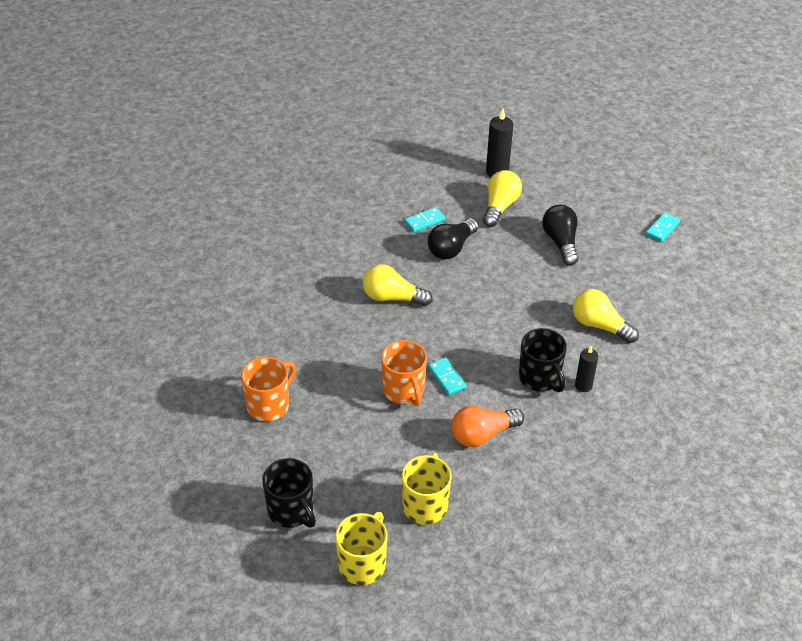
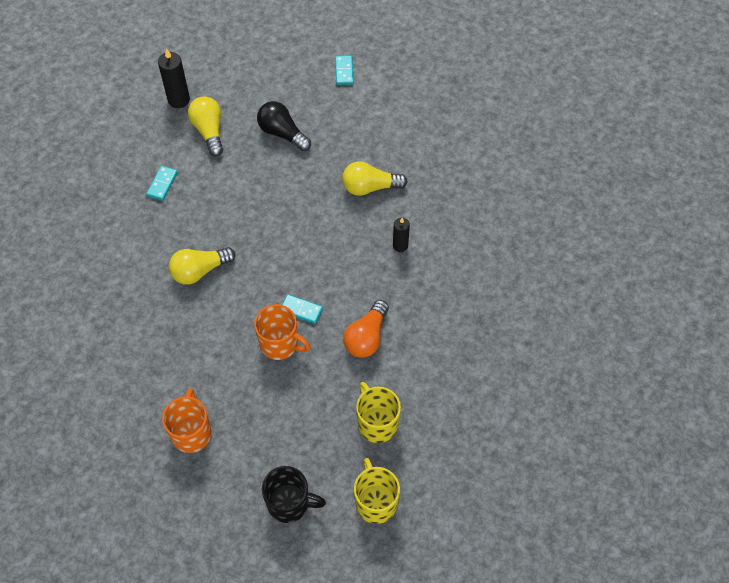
camera: 40 degrees left, 15 degrees up
black light bulb [428,218,478,259] -> none
black mug [519,328,567,392] -> none

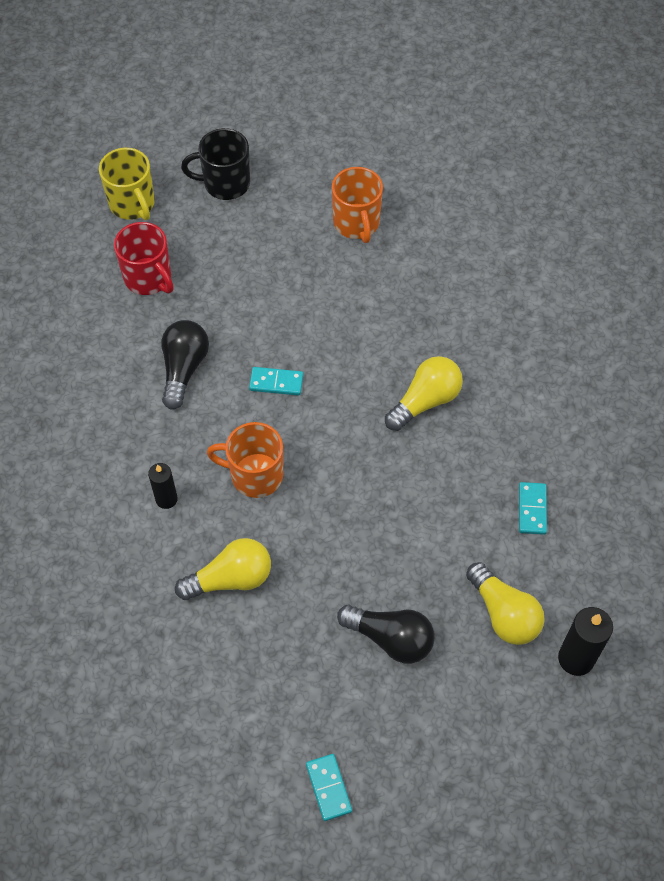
camera: 165 degrees right, 0 degrees up
orange mug [254,304,311,360] -> orange mug moved to [207,422,283,498]
orange light bulb [343,300,389,358] -> black light bulb [161,320,209,409]
yellow mug [356,382,401,443] -> red mug [114,222,174,295]

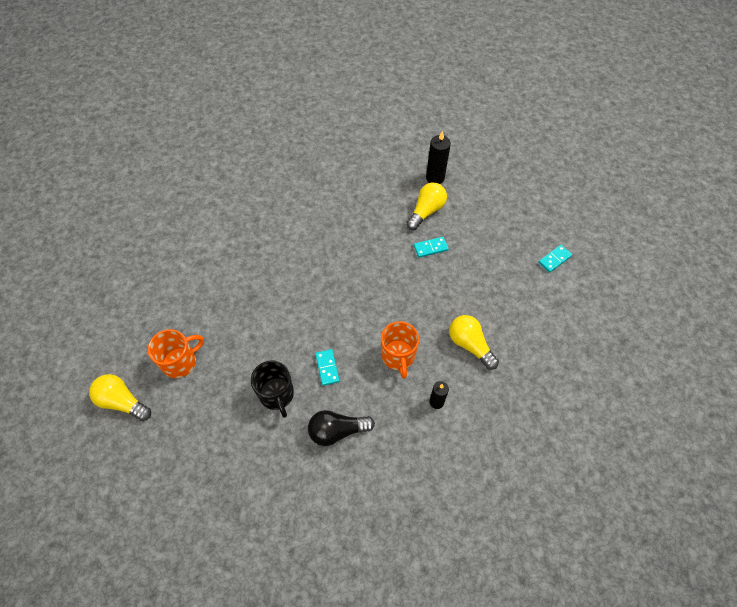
camera: 110 degrees left, 0 degrees up
yellow mug [99,148,155,220] -> none
red mug [114,222,174,295] -> none
black mug [181,128,250,200] -> black mug moved to [251,360,294,418]
black light bulb [337,605,434,664] -> none
yellow light bulb [385,356,463,431] -> yellow light bulb moved to [89,374,151,421]
turquoise domino [519,482,547,535] -> turquoise domino moved to [414,237,449,258]

